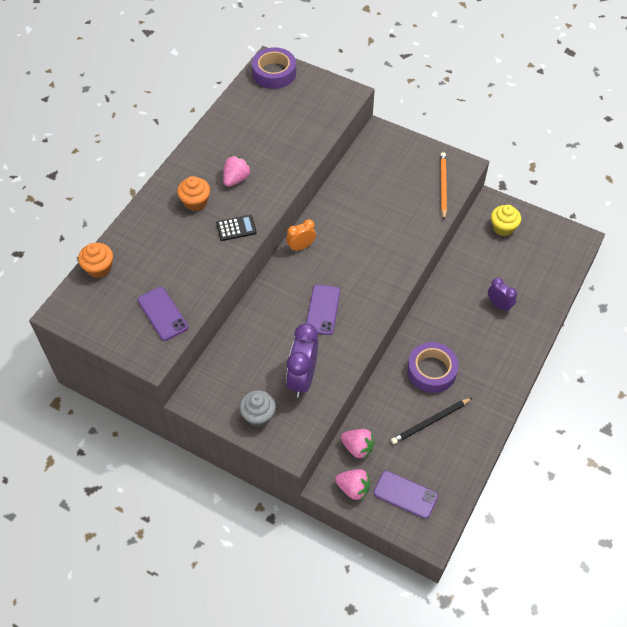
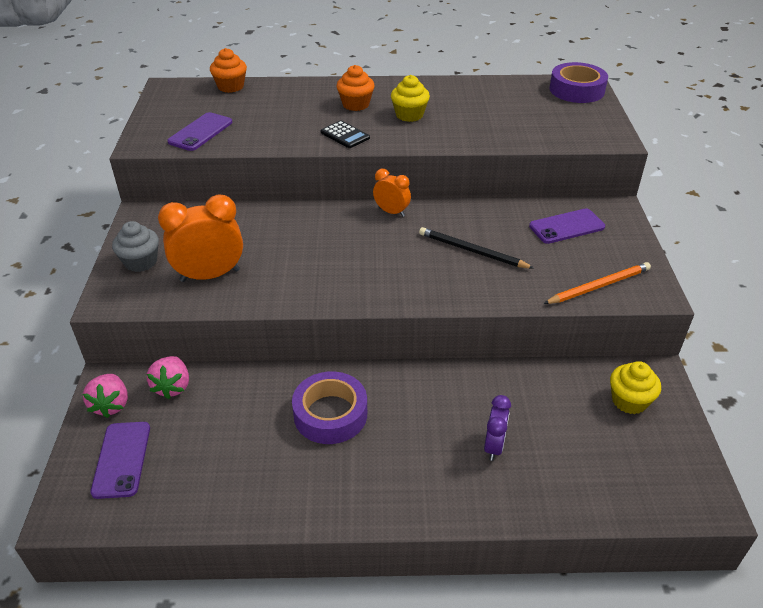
camera: 60 degrees right, 15 degrees down
pink strawberry [223,155,251,187] -> yellow cupcake [391,75,430,122]
purple clock [286,323,318,397] -> orange clock [158,195,243,282]
purple phone [306,285,340,335] -> purple phone moved to [529,208,605,244]
black pencil [391,398,472,444] -> black pencil moved to [419,227,534,269]

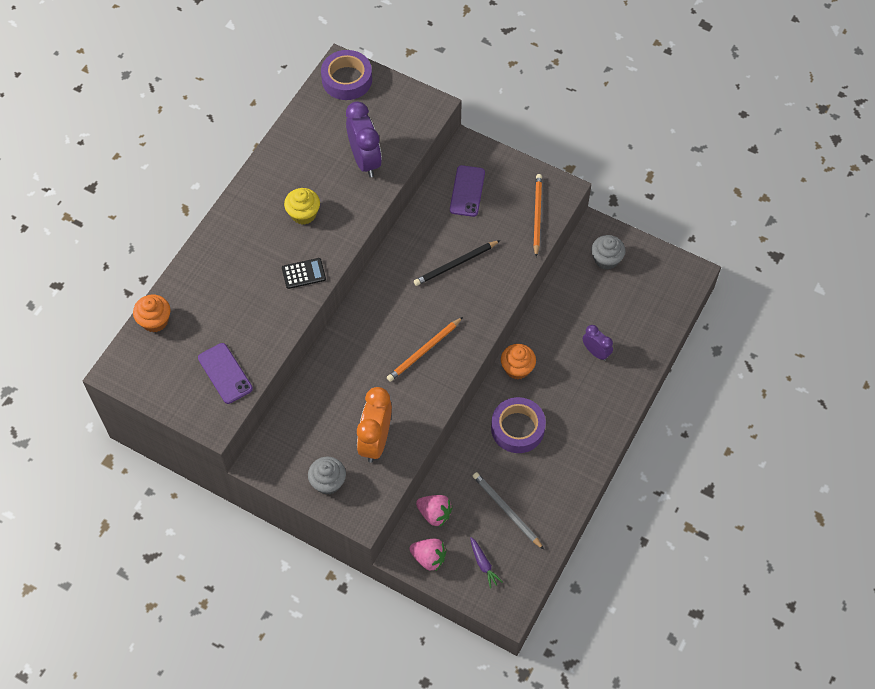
camera: 60 degrees left, 20 degrees up
purple phone [90,422,150,499] -> purple carrot [470,537,503,589]
orange cupcake [336,65,375,111] -> orange cupcake moved to [501,344,536,380]
orange clock [373,169,411,217] -> none
yellow cupcake [610,361,661,414] -> grey cupcake [591,235,625,270]
none -> purple clock [346,101,382,177]
none -> orange pencil [387,317,463,382]
none -> grey pencil [473,472,544,550]

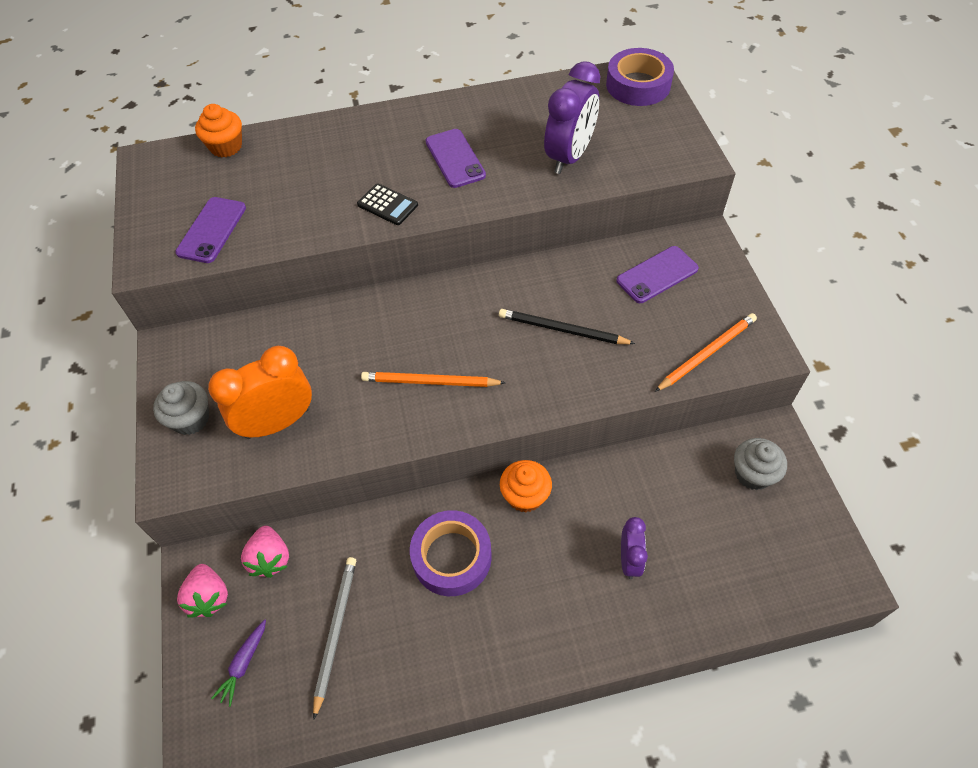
camera: 50 degrees right, 5 degrees down
yellow cupcake [284,188,320,225] -> purple phone [426,129,486,188]

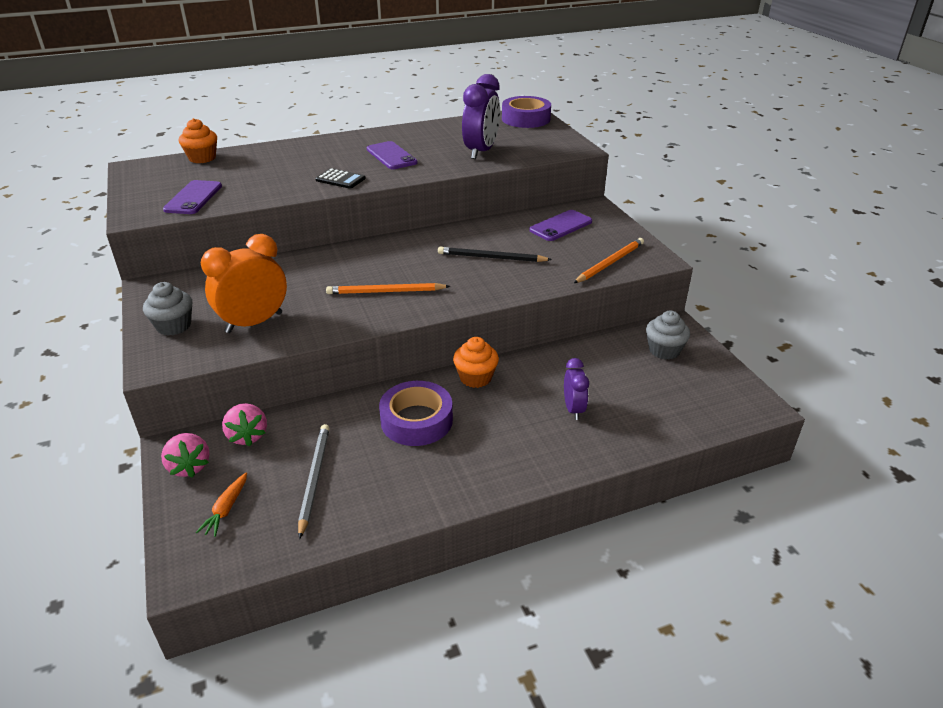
camera: 10 degrees left, 20 degrees down
purple carrot [211,619,266,707] -> orange carrot [196,472,247,537]

